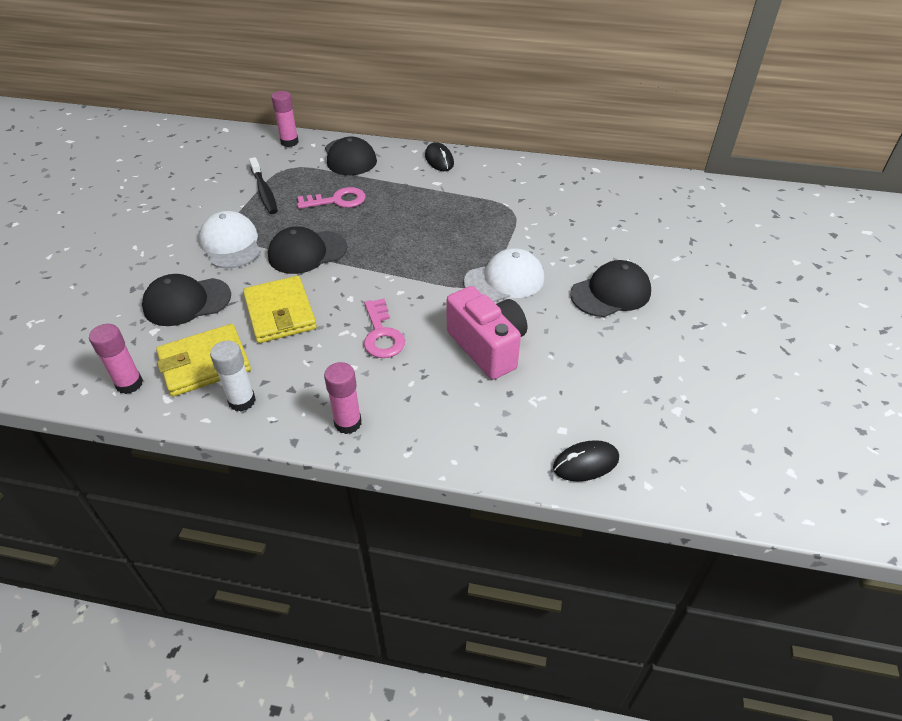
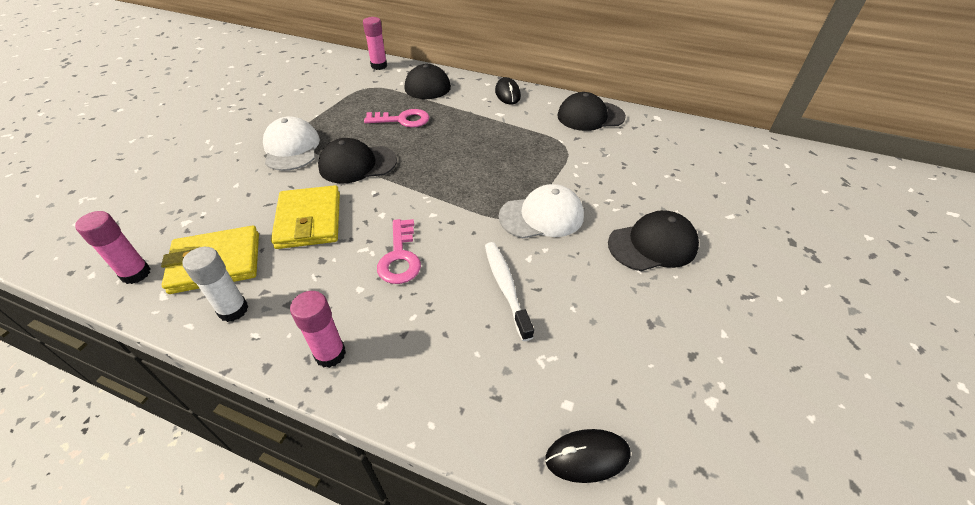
camera: 10 degrees right, 0 degrees up
black cap [142,274,231,326] -> black cap moved to [557,92,626,131]
black toothbrush [249,157,278,214] -> none
pink camera [447,286,527,380] -> white toothbrush [485,242,534,341]

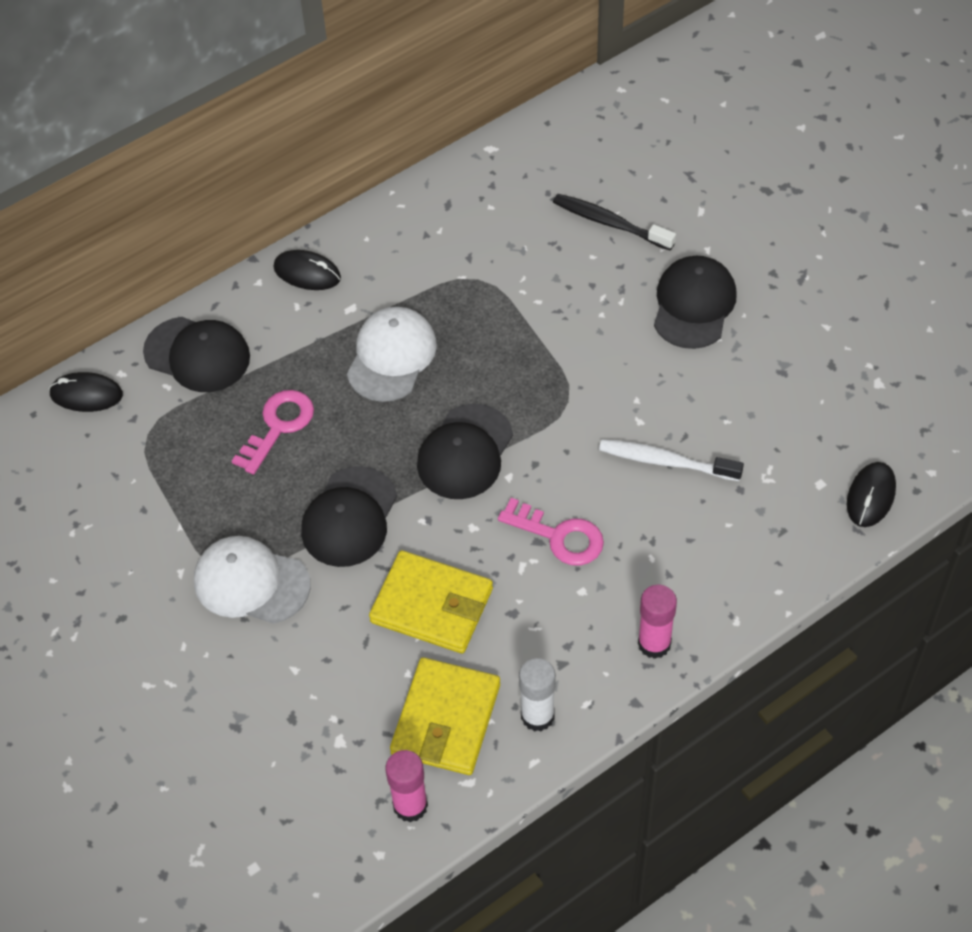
camera: 55 degrees left, 10 degrees up
pink glue stick [363,17,387,70] -> black mouse [49,372,123,412]
white cap [499,184,584,239] -> white cap moved to [347,307,437,402]
black cap [557,92,626,131] -> black cap moved to [417,404,513,499]
none -> black toothbrush [553,194,676,250]

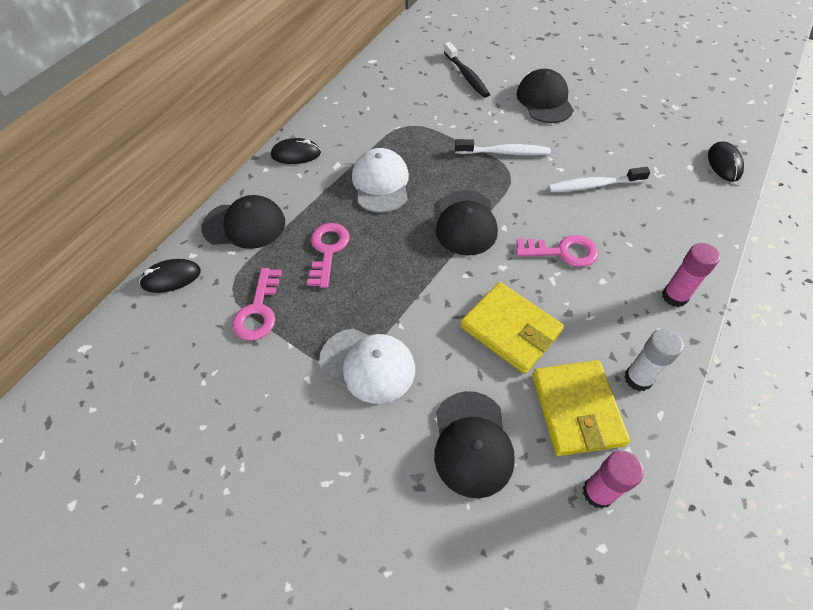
camera: 25 degrees left, 0 degrees up
white cap [194,536,311,624] -> white cap turned 150 degrees counterclockwise [319,329,415,404]
black cap [301,466,397,567] -> black cap moved to [434,391,515,498]
yellow wallet [369,550,493,653] -> yellow wallet turned 45 degrees clockwise [460,282,564,374]
black toothbrush [553,194,676,250] -> black toothbrush turned 120 degrees counterclockwise [444,42,490,98]
none -> pink key [232,268,282,341]
none -> white toothbrush [455,139,551,156]

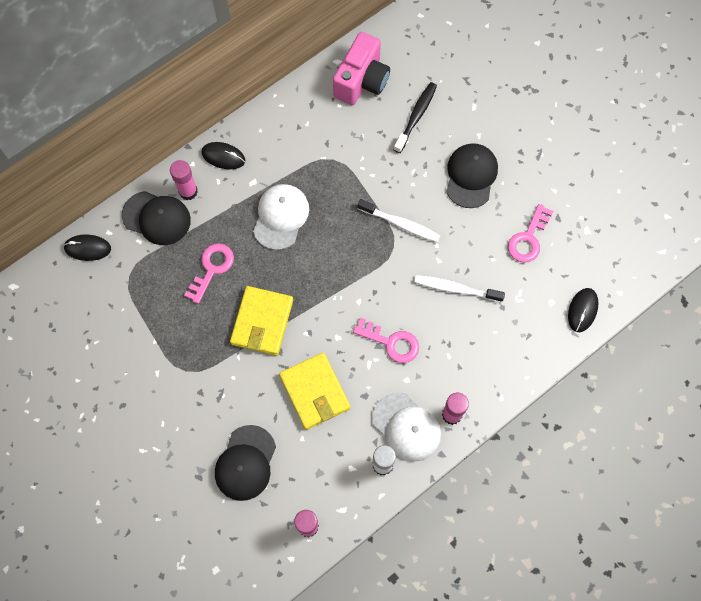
camera: 20 degrees right, 15 degrees up
pink key [232,268,282,341] -> pink key moved to [508,204,553,263]
white cap [319,329,415,404] -> white cap moved to [372,392,441,462]
black cap [436,190,498,255] -> none
black toothbrush [444,42,490,98] -> black toothbrush turned 150 degrees counterclockwise [394,82,437,153]
yellow wallet [532,360,630,456] -> yellow wallet moved to [230,286,293,355]
none -> pink glue stick [170,160,198,200]
none -> pink camera [333,32,390,105]

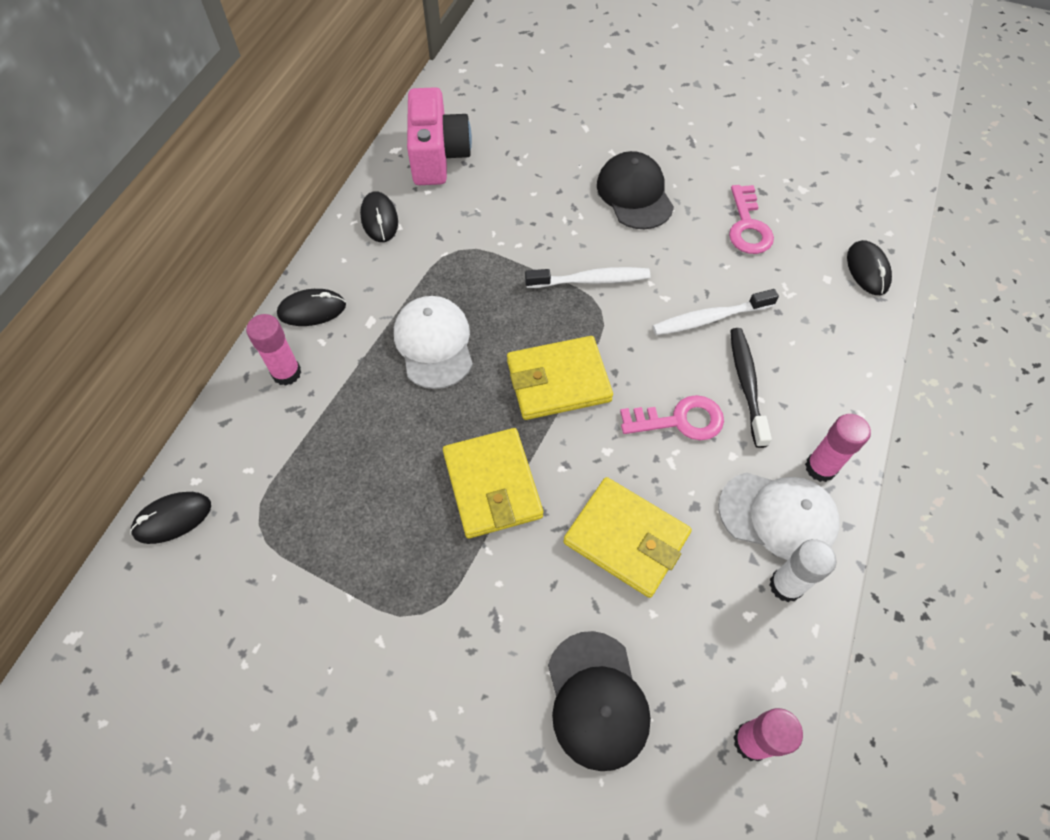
camera: 30 degrees left, 10 degrees down
black cap [122,191,191,245] -> none
pink key [184,243,234,304] -> none
black toothbrush [394,82,437,153] -> black toothbrush moved to [730,328,772,448]
none -> black mouse [360,191,398,242]
none -> yellow wallet [507,336,613,420]

